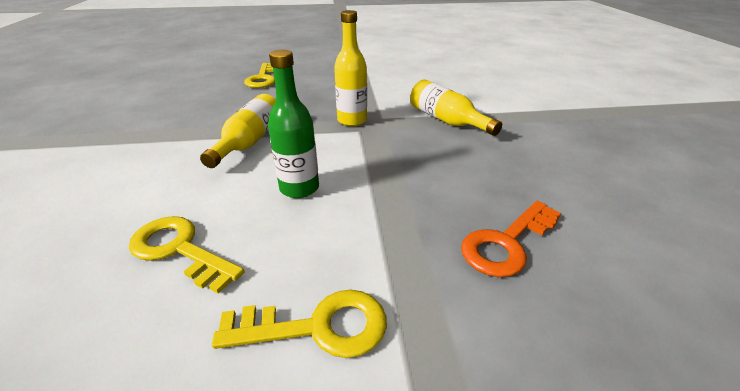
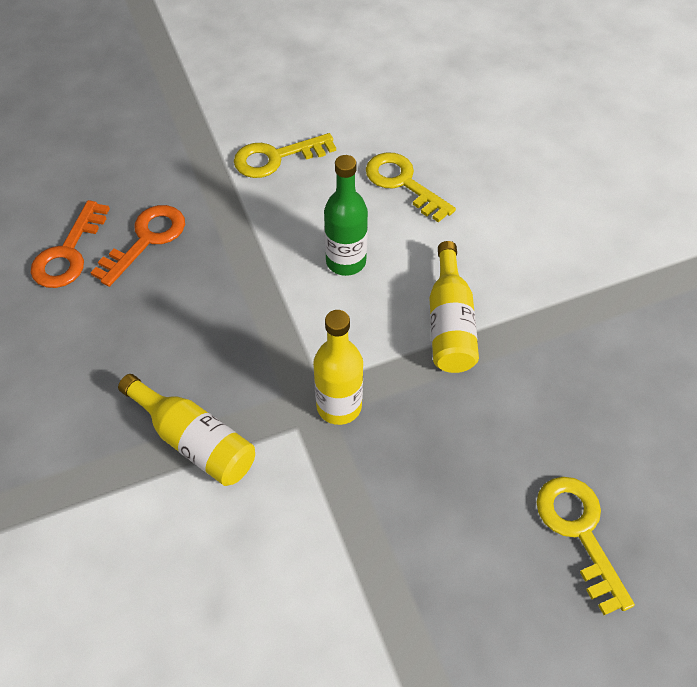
camera: 165 degrees right, 20 degrees up
yellow key [129,216,244,294] -> yellow key turned 150 degrees counterclockwise [366,152,456,222]
none -> orange key [30,200,110,288]

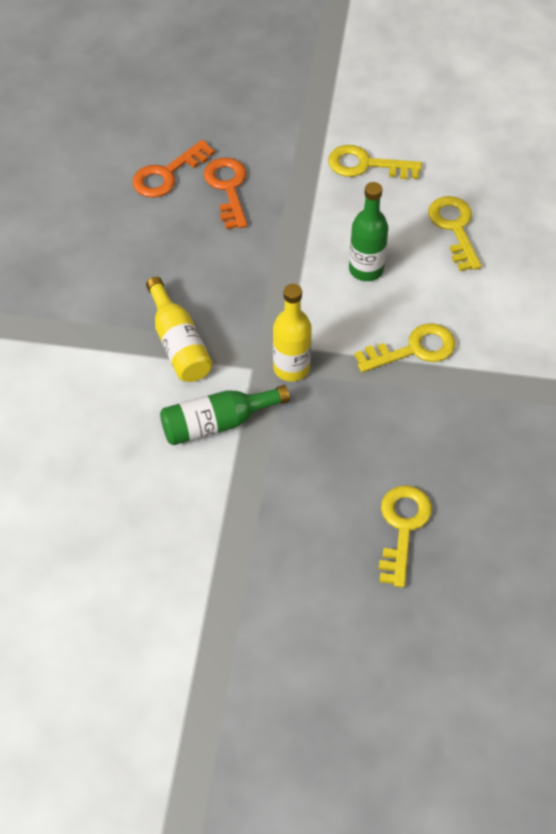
camera: 30 degrees right, 0 degrees up
orange key [90,205,185,287] -> orange key turned 75 degrees counterclockwise [204,157,247,229]
yellow bottle [429,241,479,373] -> yellow key [354,323,455,373]
none -> green bottle [160,385,290,445]

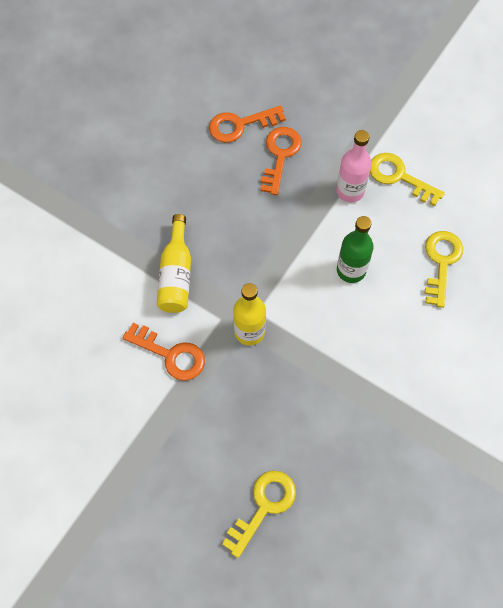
camera: 25 degrees right, 10 degrees up
green bottle [160,385,290,445] -> orange key [123,323,205,381]
yellow key [354,323,455,373] -> none
none -> pink bottle [336,130,372,202]

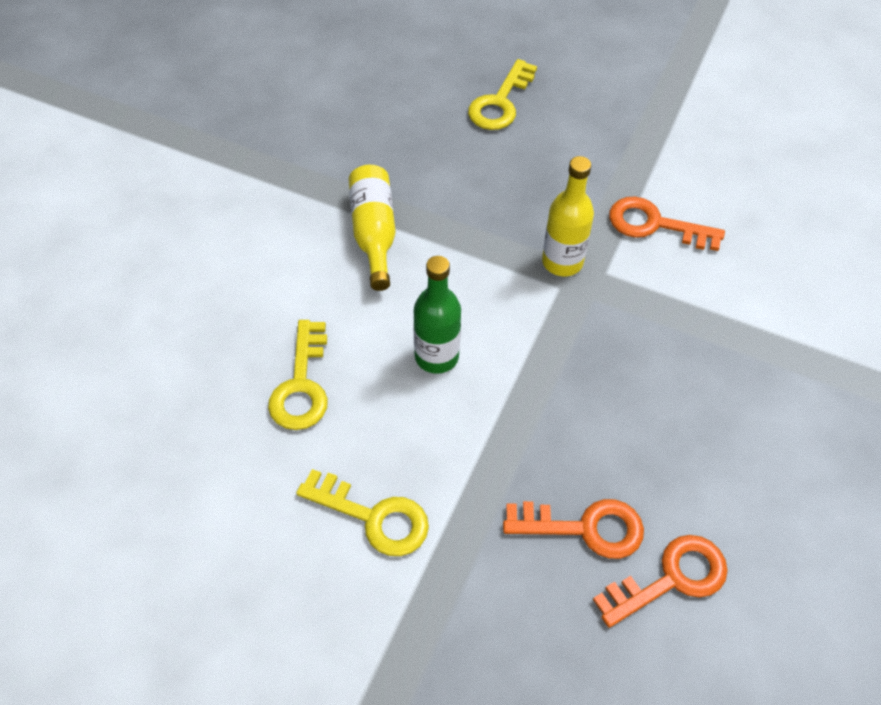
camera: 170 degrees right, 10 degrees down
yellow bottle [157,214,191,313] -> yellow bottle moved to [348,165,396,291]
orange key [261,127,302,195] -> orange key turned 90 degrees counterclockwise [503,499,644,559]
pink bottle [336,130,372,202] -> none

